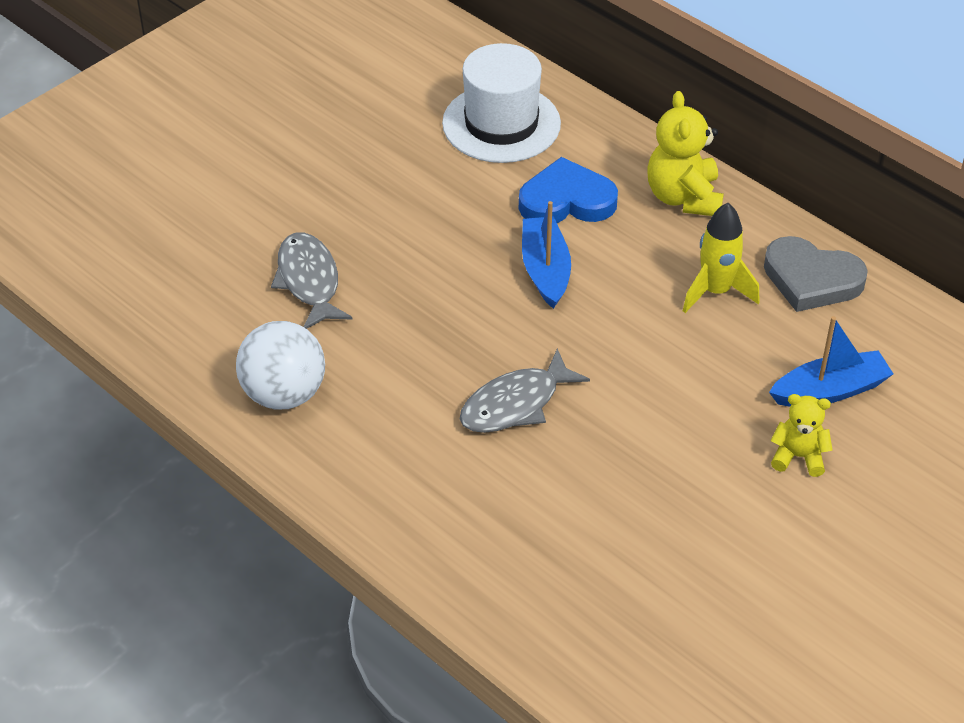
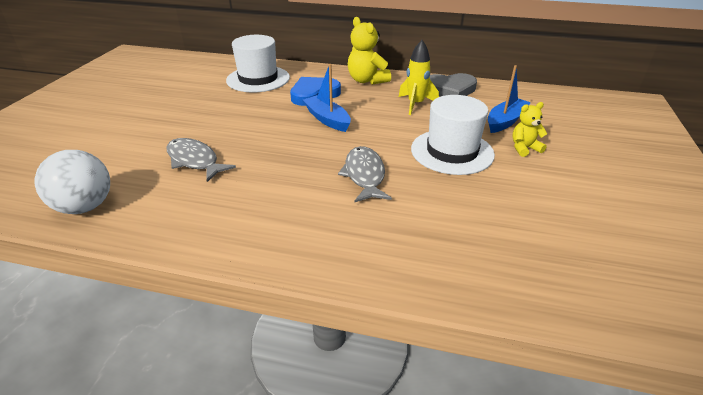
camera: 30 degrees left, 10 degrees down
white ball [236,321,325,409] -> white ball moved to [35,150,110,214]
grey fish [460,348,590,433] -> grey fish turned 150 degrees clockwise [338,146,392,202]
none -> white hat [411,95,495,175]

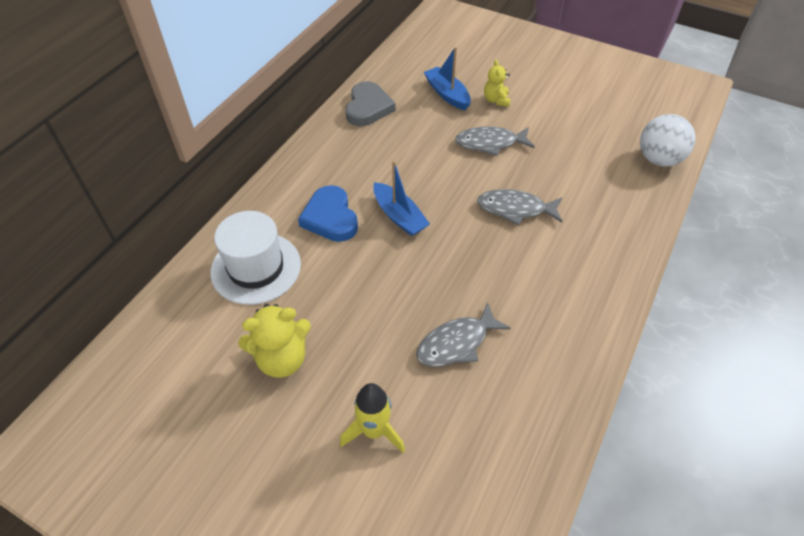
camera: 75 degrees left, 15 degrees up
white ball [35,150,110,214] -> white ball moved to [640,114,696,167]
blue boat [303,64,351,132] -> blue boat turned 105 degrees counterclockwise [373,161,430,236]
yellow teddy bear [348,17,391,84] -> yellow teddy bear moved to [238,304,311,378]
yellow rocket [399,40,439,115] -> yellow rocket moved to [340,383,405,453]
white hat [411,95,495,175] -> grey fish [455,126,535,156]

